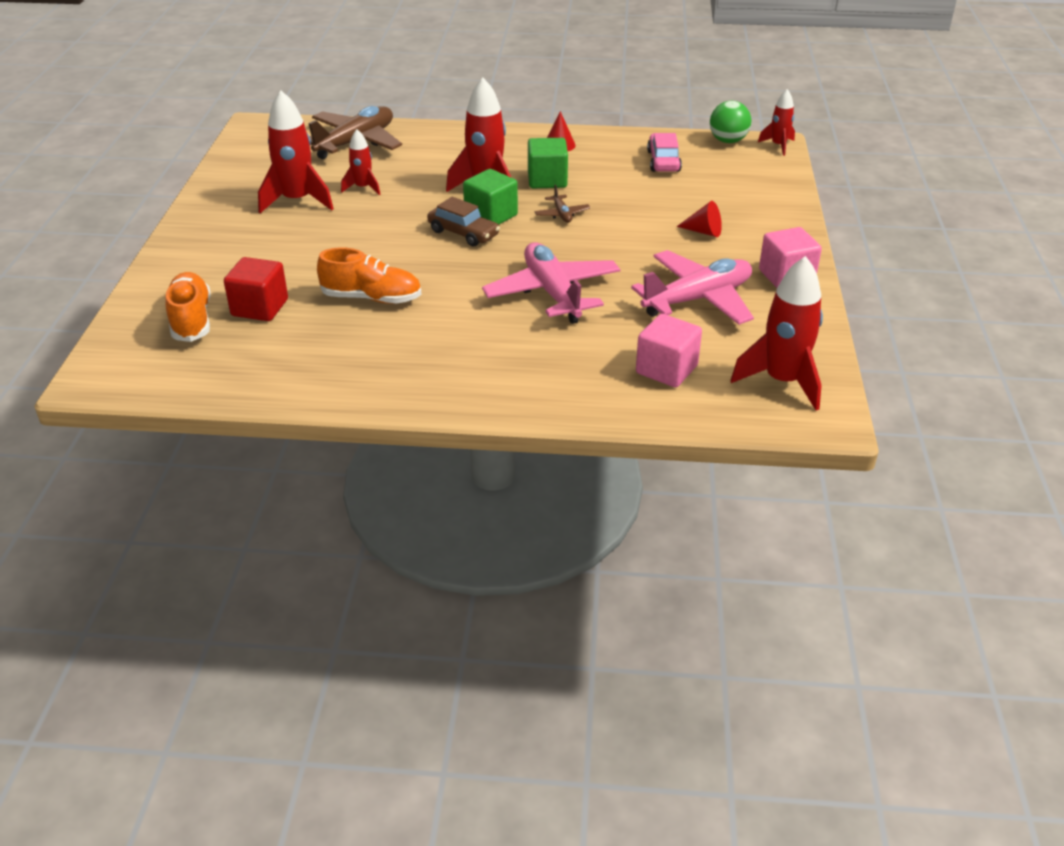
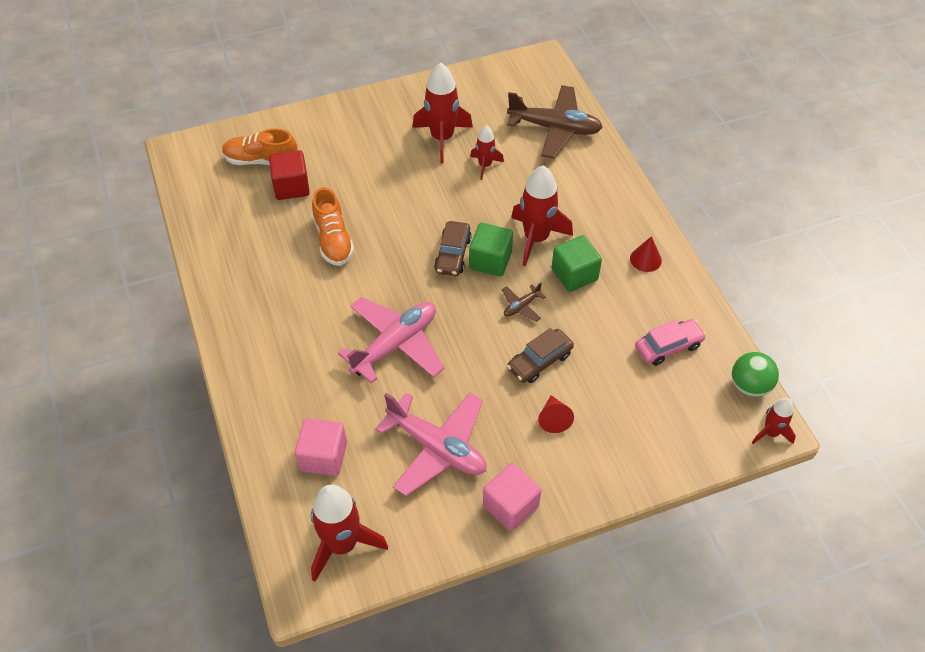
camera: 65 degrees right, 15 degrees up
orange shoe [165,272,211,342] -> orange shoe turned 135 degrees counterclockwise [222,129,298,165]
none -> brown car [507,328,574,383]

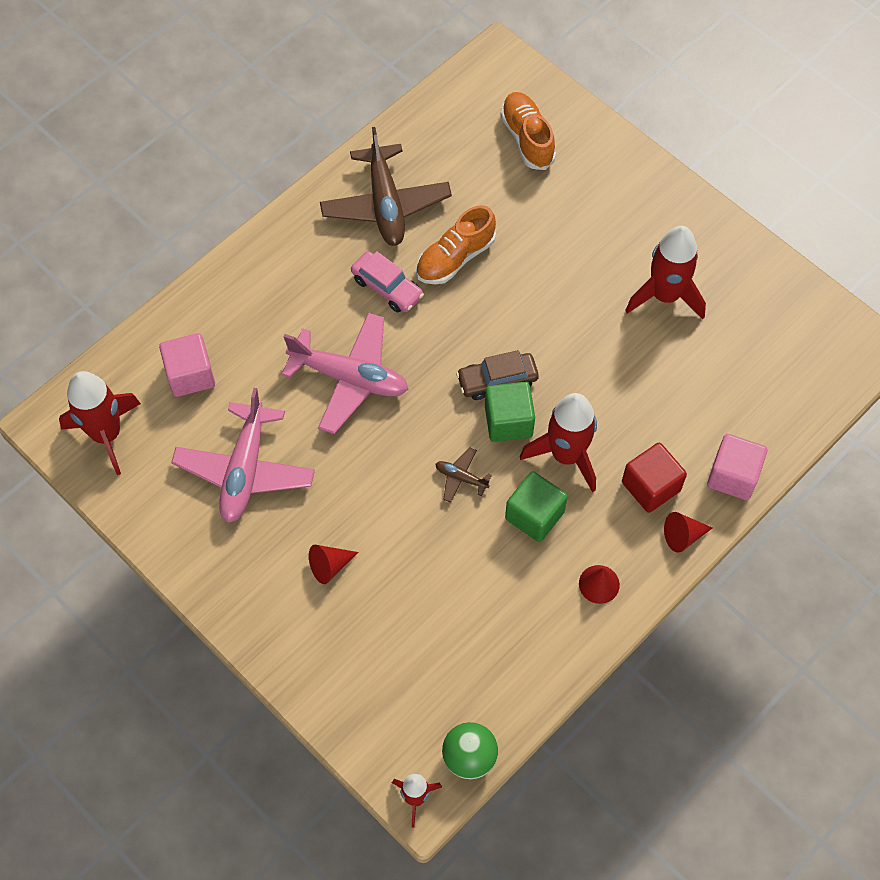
camera: 65 degrees right, 10 degrees up
red cube [269,150,310,200] -> red cube moved to [622,442,687,513]
red rocket [470,125,504,180] -> none
pink cube [483,463,541,531] -> pink cube moved to [707,434,767,500]
brown plane [507,85,603,159] -> brown plane moved to [320,127,452,246]
brown car [507,328,574,383] -> none
pink car [635,319,706,366] -> pink car moved to [351,251,424,313]
none -> red cone [664,512,712,552]

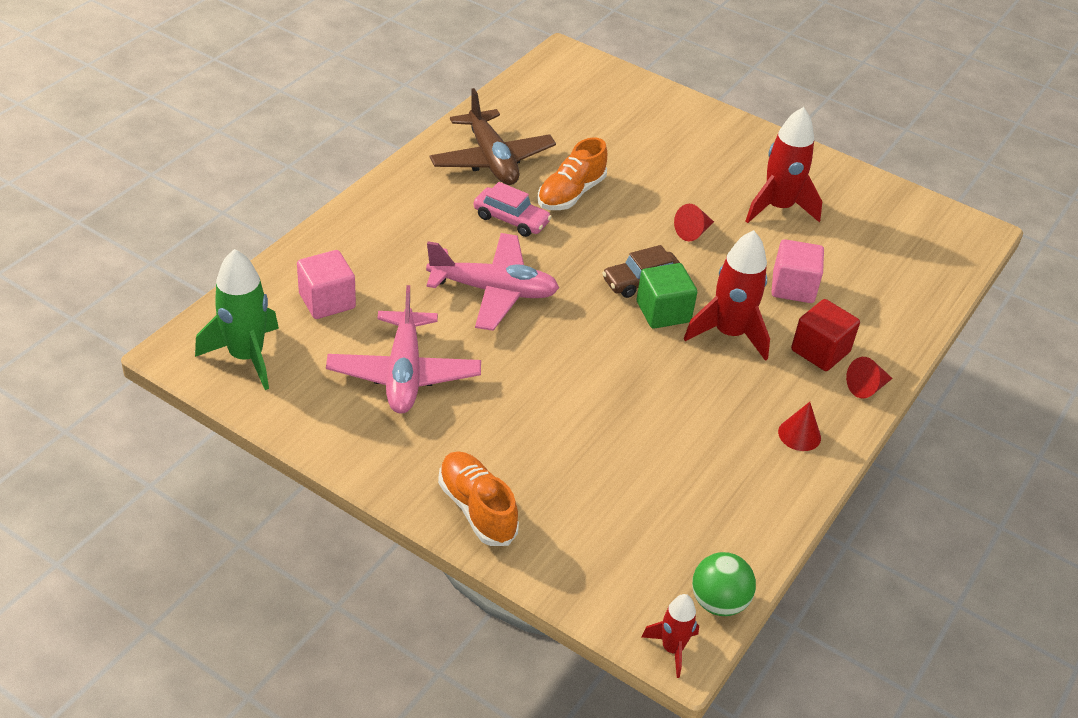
camera: 15 degrees left, 20 degrees down
red rocket [59,371,141,475] -> green rocket [195,249,279,390]
red cone [309,545,358,584] -> red cone moved to [674,204,714,241]
brown plane [435,448,492,503] -> none
orange shoe [500,92,556,170] -> orange shoe moved to [438,451,519,546]
green cube [505,471,568,542] -> none
pink cube [707,434,767,500] -> pink cube moved to [771,239,824,303]

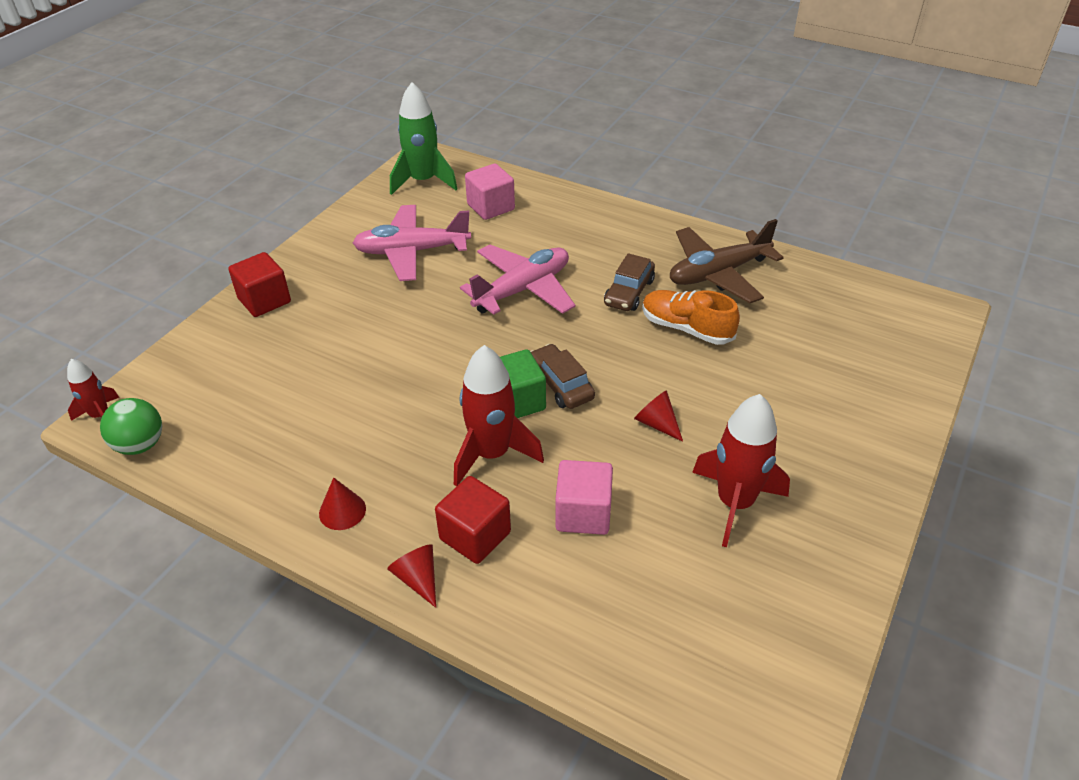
camera: 90 degrees right, 0 degrees up
pink plane [426,233,559,331] -> pink plane turned 135 degrees counterclockwise [460,244,576,315]
orange shoe [438,451,519,546] -> red cube [228,252,291,317]
pink car [473,182,552,237] -> brown car [604,253,655,311]

